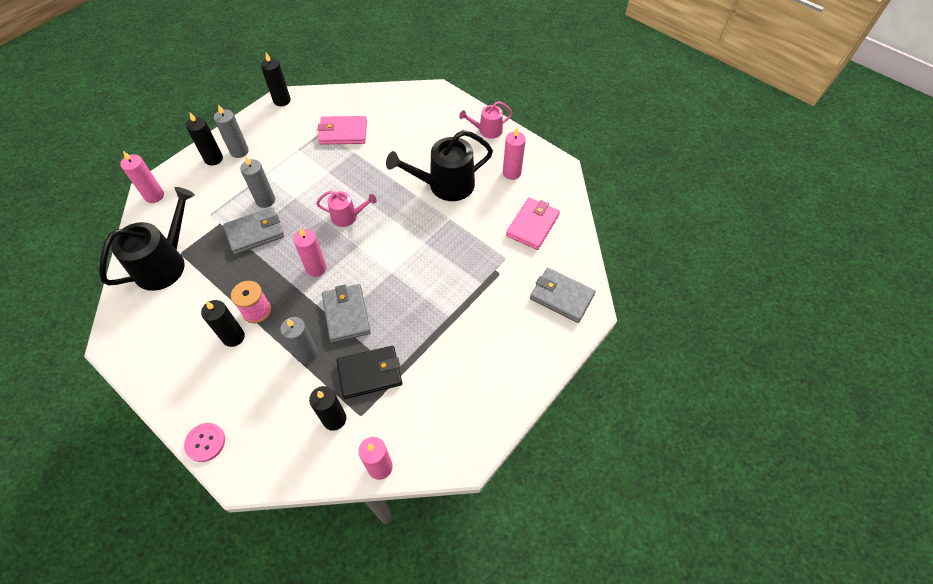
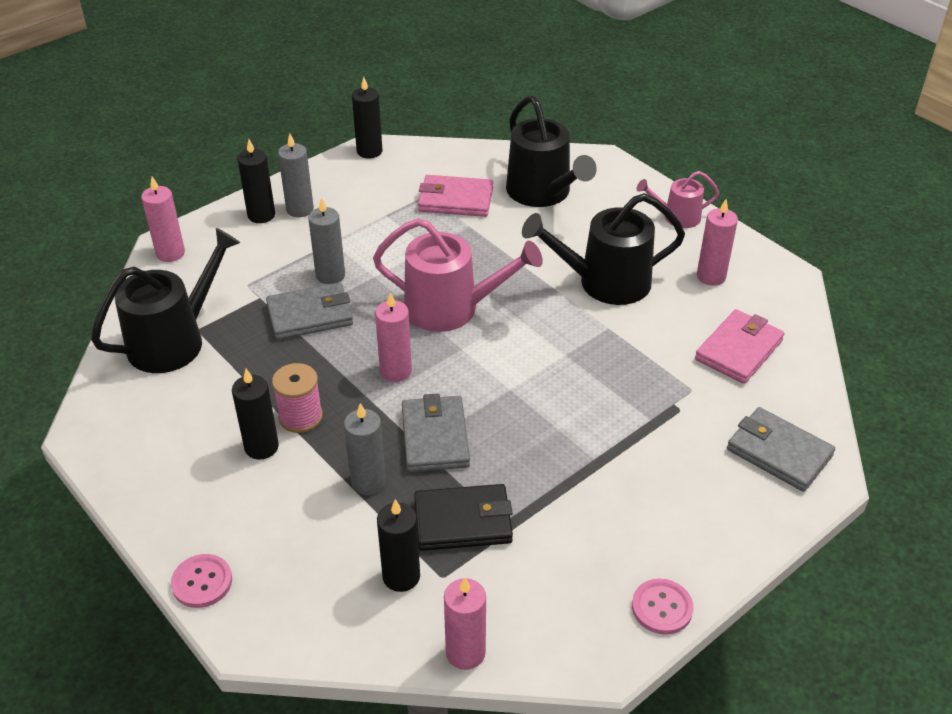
camera: 10 degrees right, 15 degrees down
pink watering can [316,191,377,227] -> pink watering can [373,218,543,332], size x1.81
none -> black watering can [506,96,597,207]
none -> pink button [632,579,693,635]

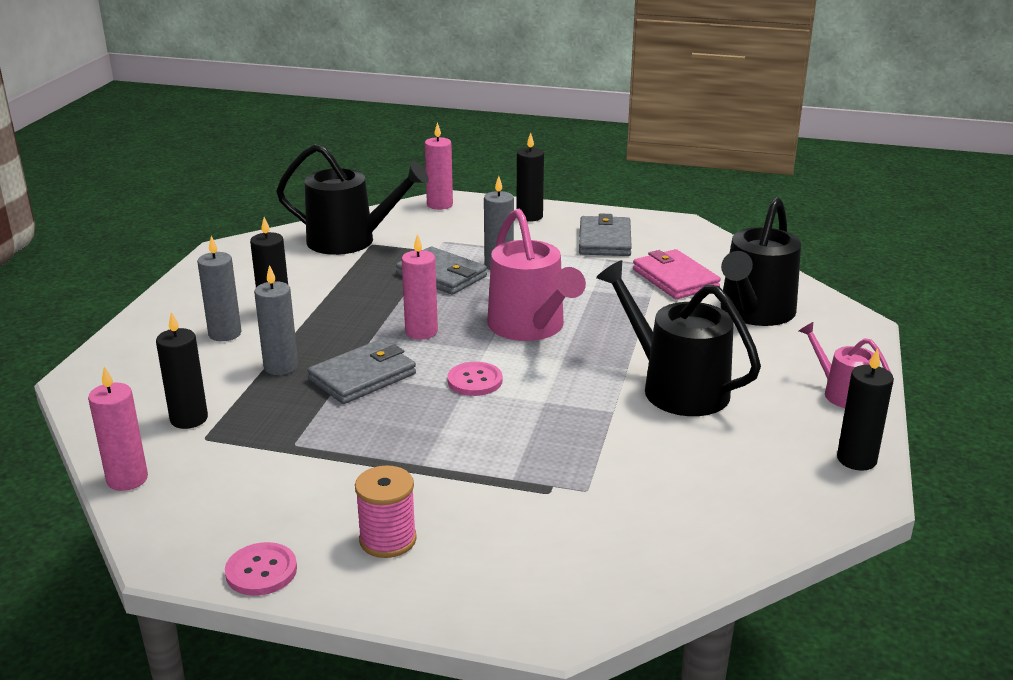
camera: 55 degrees right, 15 degrees down
pink button [171,554,232,608] -> pink button moved to [447,362,503,396]
pink spool [272,363,323,433] -> pink spool moved to [355,465,417,558]
grey candle [278,133,314,217] -> grey candle moved to [197,236,242,341]
black candle [352,77,382,158] -> black candle moved to [837,348,894,471]
black wallet [414,484,513,551] -> none
pink wallet [695,309,784,384] -> none
pink candle [697,199,738,286] -> none
grey wallet [727,407,835,492] -> grey wallet moved to [579,214,632,256]

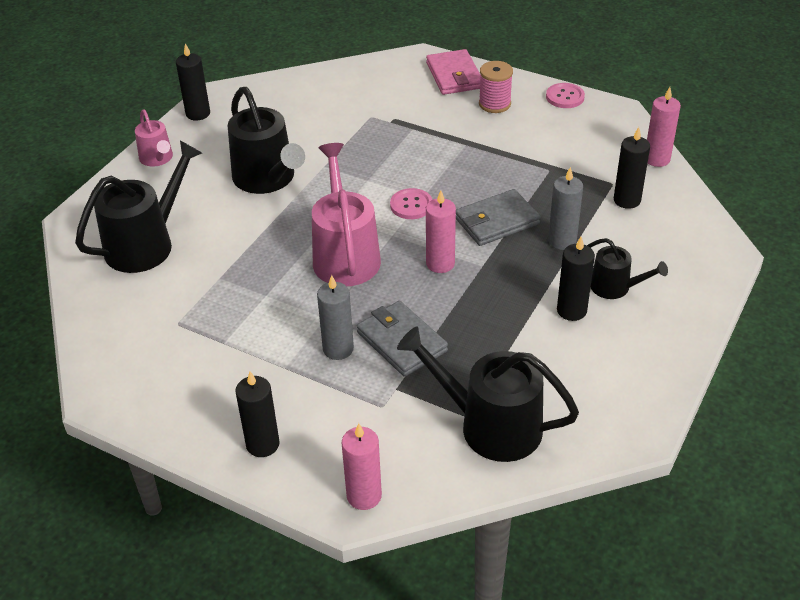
camera: 165 degrees left, 15 degrees up
grey candle [197,236,242,341] -> black watering can [587,238,668,299]
grey wallet [579,214,632,256] -> none
pink wallet [633,249,721,299] -> pink wallet moved to [426,49,480,95]

